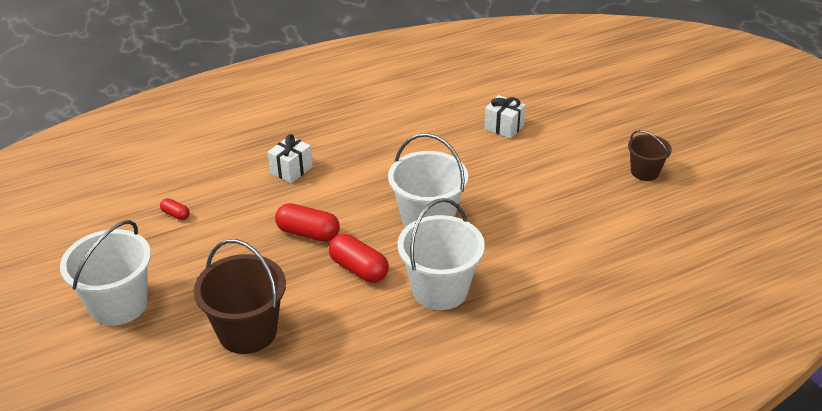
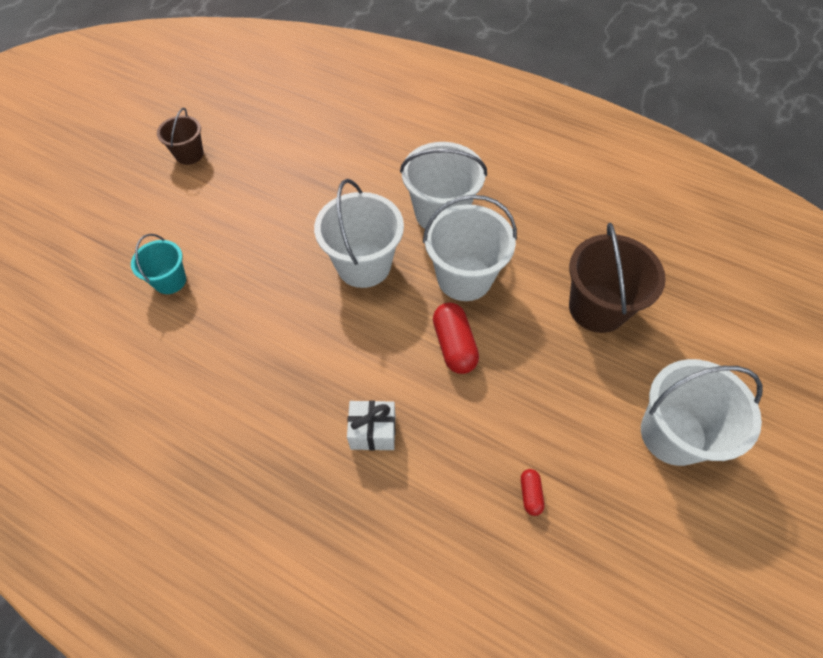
camera: 125 degrees left, 20 degrees up
red capsule [329,234,389,283] -> white bucket [423,195,517,301]
white gift [484,95,526,139] -> turquoise bucket [131,234,186,294]

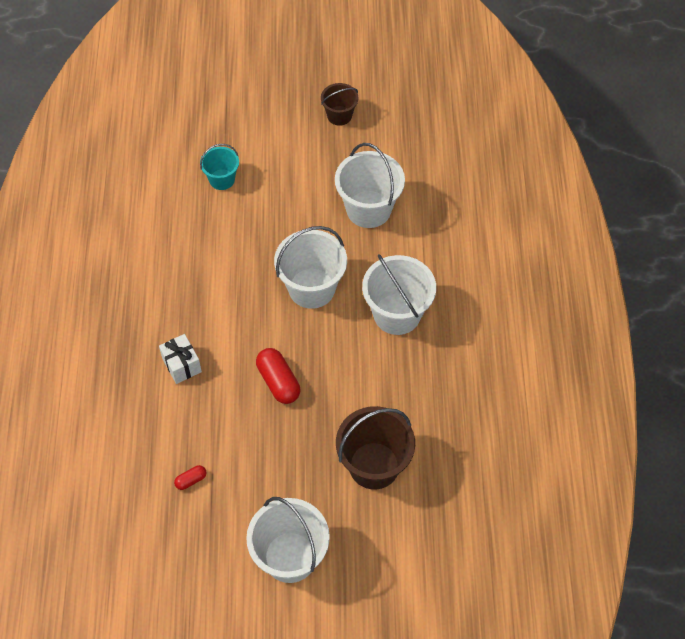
camera: 60 degrees right, 0 degrees up
white bucket [423,195,517,301] -> white bucket moved to [335,143,405,228]
red capsule [433,303,479,374] -> red capsule turned 75 degrees counterclockwise [256,348,300,404]

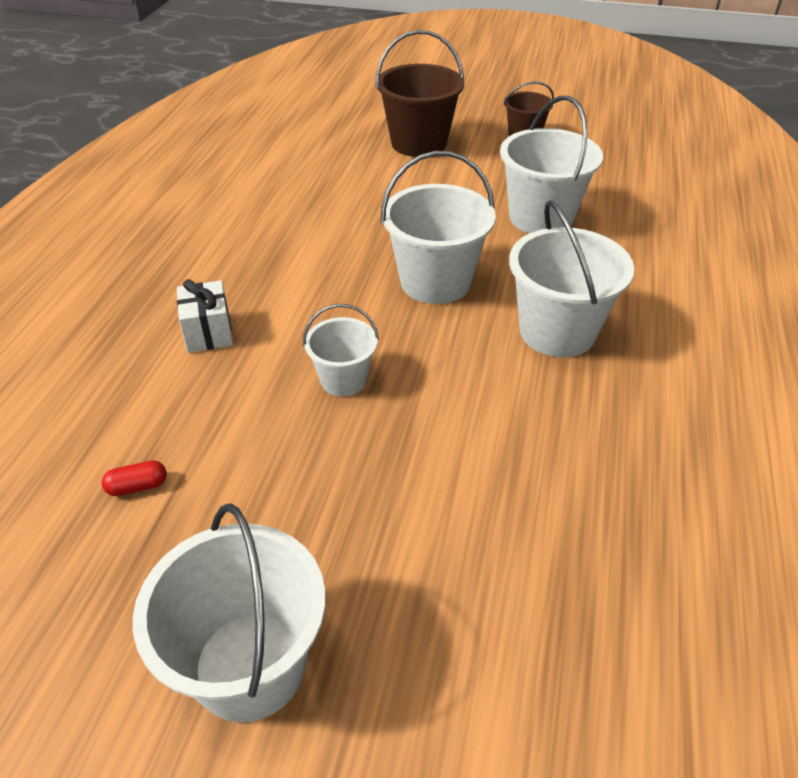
camera: 15 degrees right, 15 degrees down
turquoise bucket [200,144,239,190] -> none
red capsule [256,348,300,404] -> white bucket [303,304,379,397]
brown bucket [336,406,415,489] -> brown bucket moved to [375,30,464,157]

